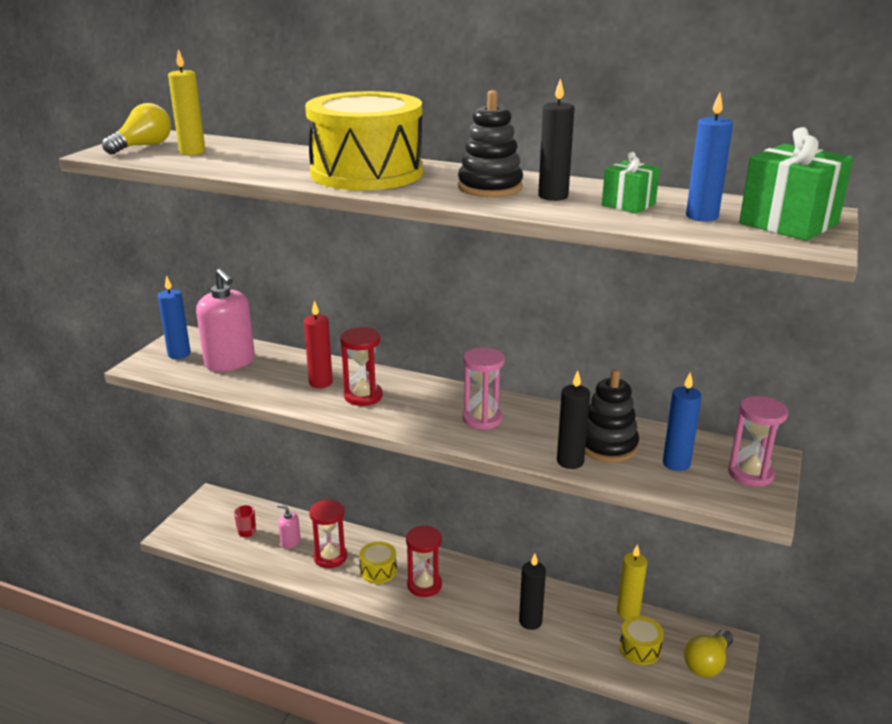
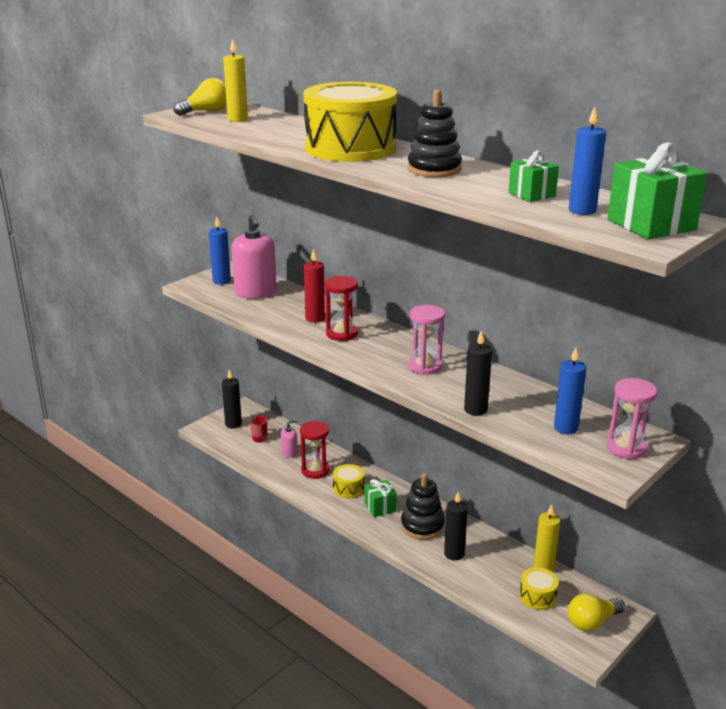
camera: 20 degrees right, 0 degrees up
pink soap dispenser [277,504,301,549] -> pink soap dispenser turned 105 degrees clockwise [281,420,298,458]
red hourglass [406,525,442,597] -> green gift [365,479,397,517]
black candle [538,78,574,201] -> black candle moved to [222,370,242,429]
black stacking toy [585,369,639,462] -> black stacking toy moved to [401,473,445,540]

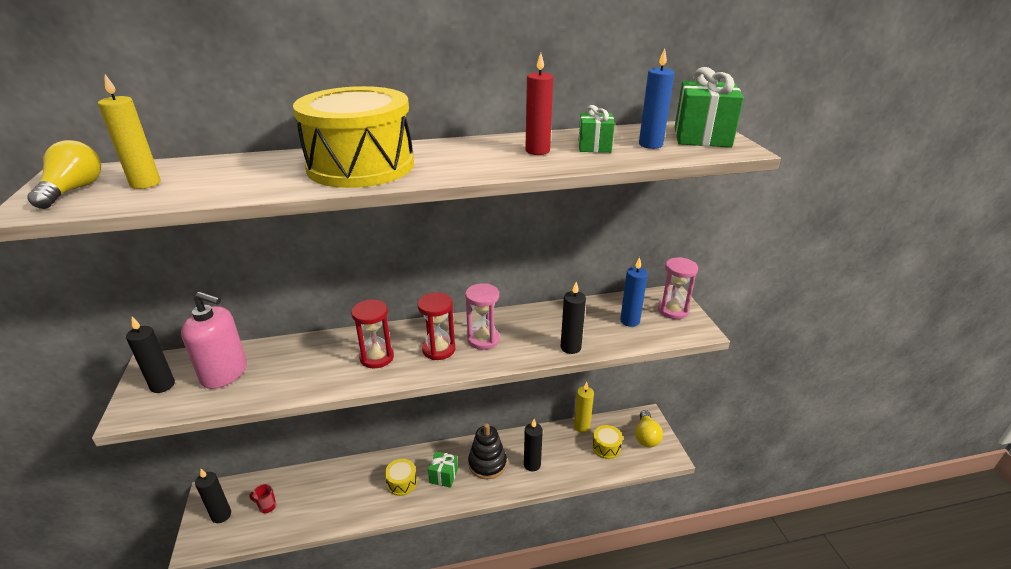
camera: 55 degrees left, 5 degrees up
blue candle [209,217,231,285] -> black candle [126,317,175,393]
pink soap dispenser [281,420,298,458] -> none
red hourglass [300,421,330,479] -> red hourglass moved to [418,292,455,360]
red candle [304,249,325,323] -> red candle moved to [525,53,553,155]
black stacking toy [408,90,462,177] -> none

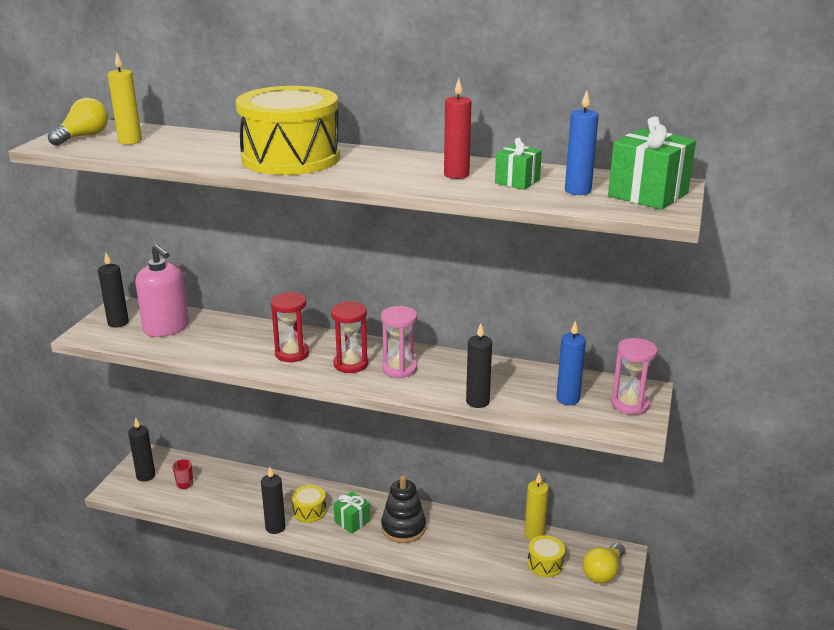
camera: 30 degrees right, 5 degrees down
black candle [524,419,543,471] -> black candle moved to [261,467,286,534]

